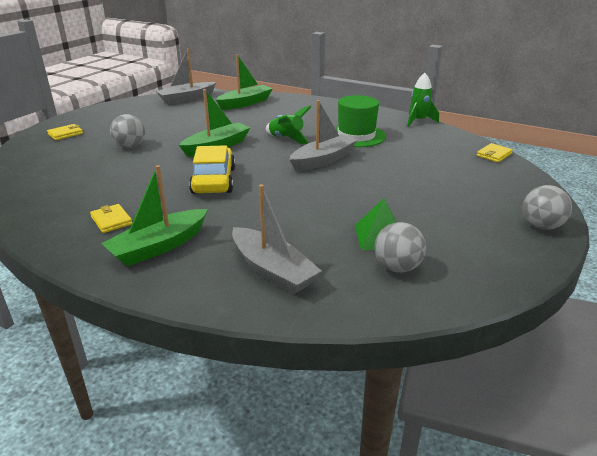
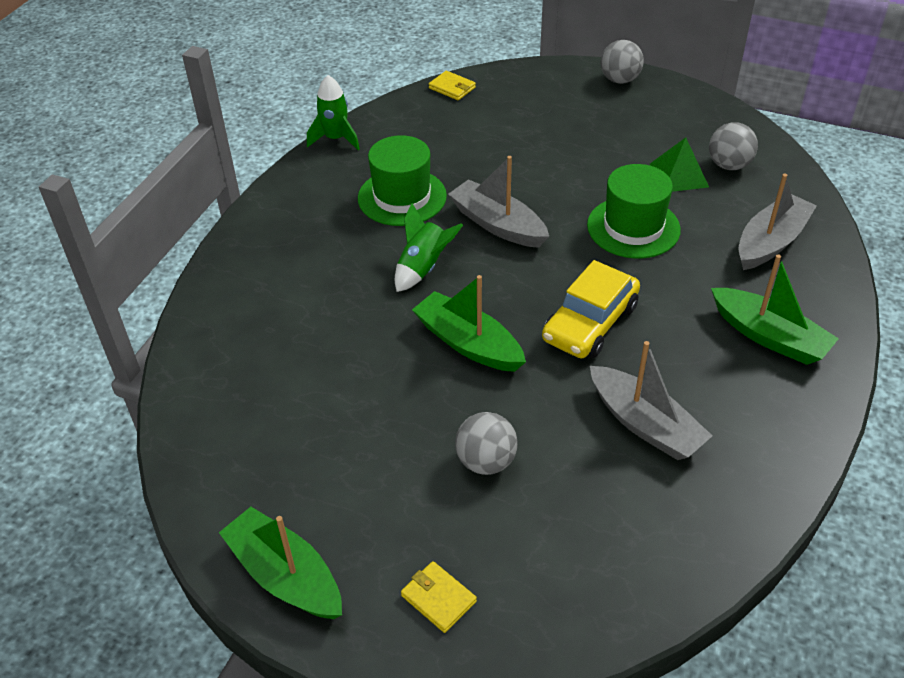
camera: 95 degrees left, 15 degrees up
yellow wallet [90,204,132,233] -> none
grey boat [156,49,216,105] -> grey boat moved to [590,341,712,460]
yellow car [189,145,235,194] -> yellow car turned 45 degrees counterclockwise [542,260,640,358]
green boat [215,54,273,110] -> green boat moved to [219,507,342,619]
none -> green hat [587,164,681,259]

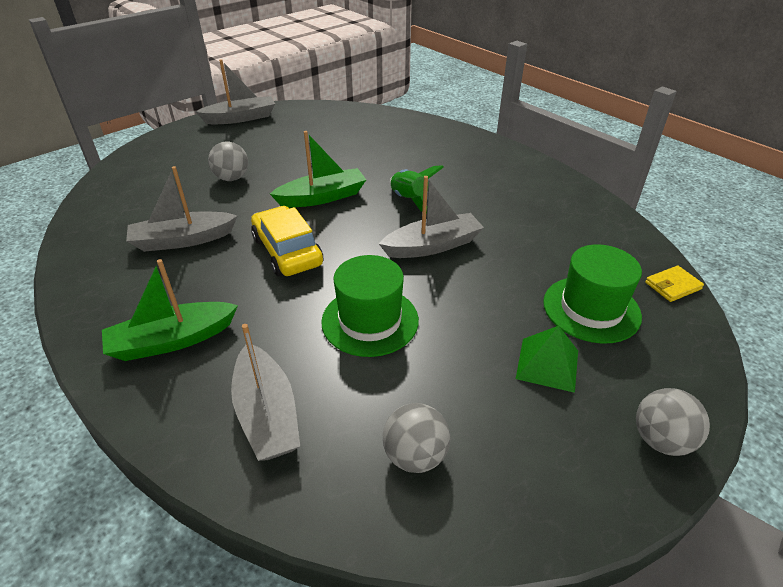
camera: 115 degrees right, 5 degrees down
green boat [219,507,342,619] -> grey boat [196,59,275,124]
green rocket [307,75,360,150] -> none
green hat [358,135,447,226] -> green hat moved to [543,244,642,344]
yellow wallet [401,561,477,633] -> none
green pyramid [650,137,709,192] -> green pyramid moved to [516,326,578,393]

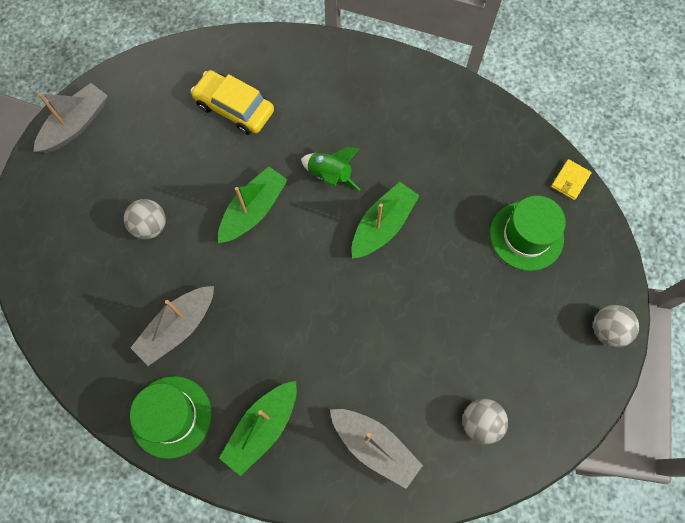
camera: 30 degrees left, 30 degrees up
yellow car [251,206,323,277] -> yellow car moved to [191,70,274,135]
green hat [321,255,419,357] -> green hat moved to [130,376,212,459]
grey boat [379,176,484,258] -> green boat [352,182,420,259]
green pyramid [516,326,578,393] -> none

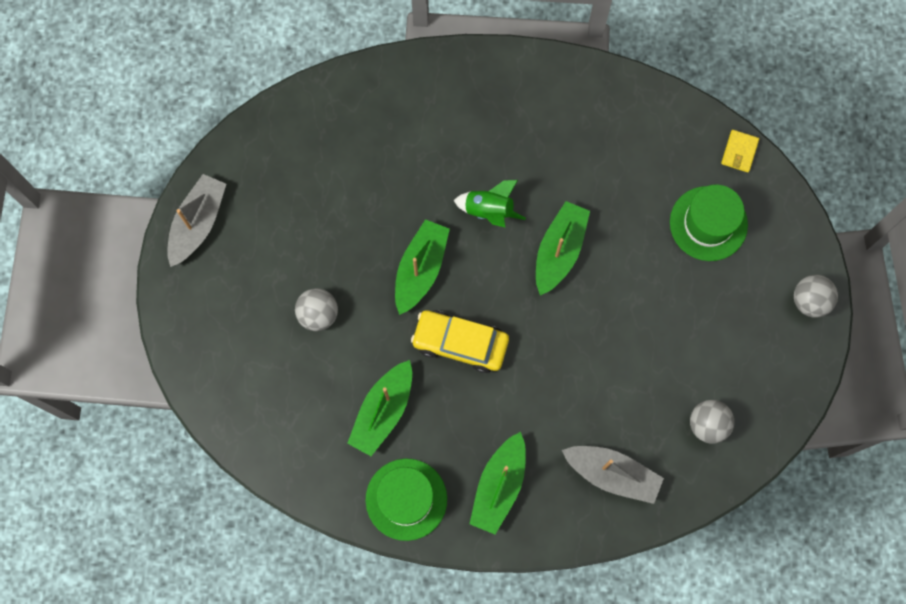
camera: 15 degrees left, 5 degrees up
grey boat [131,286,214,366] -> green boat [347,360,412,456]
yellow car [191,70,274,135] -> yellow car moved to [411,310,509,373]

